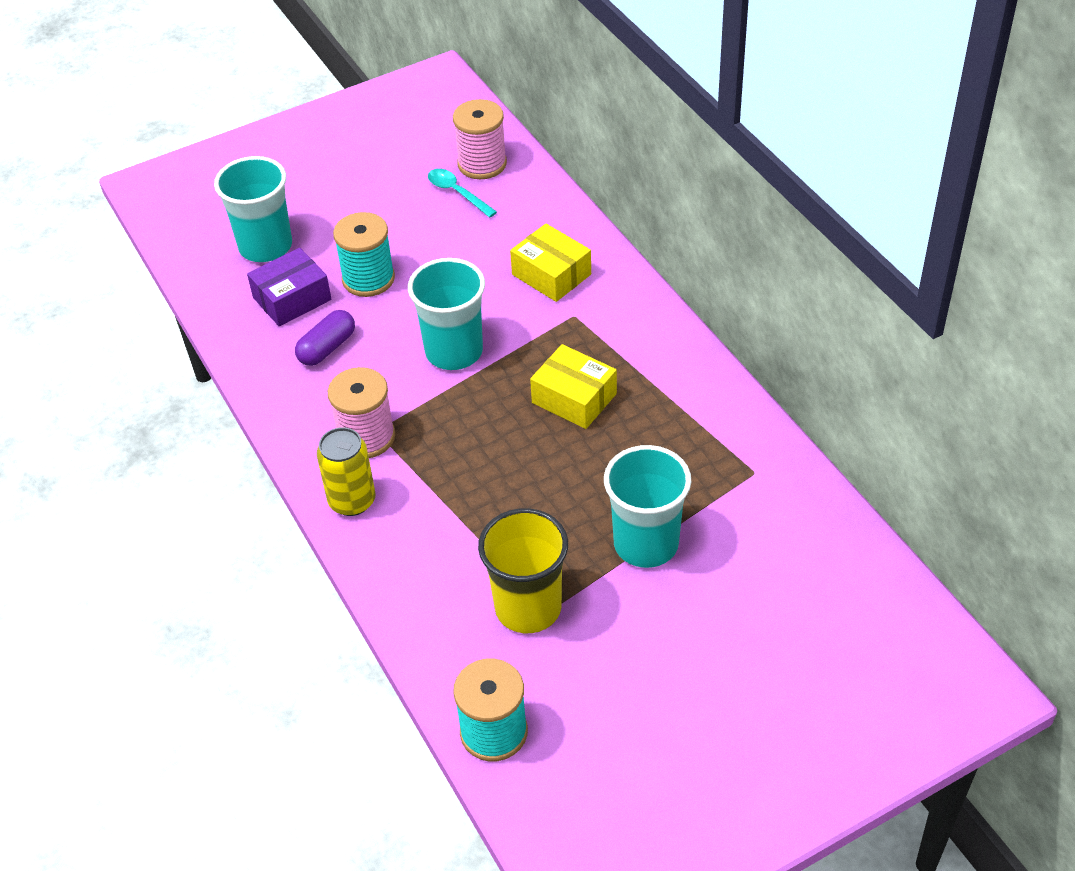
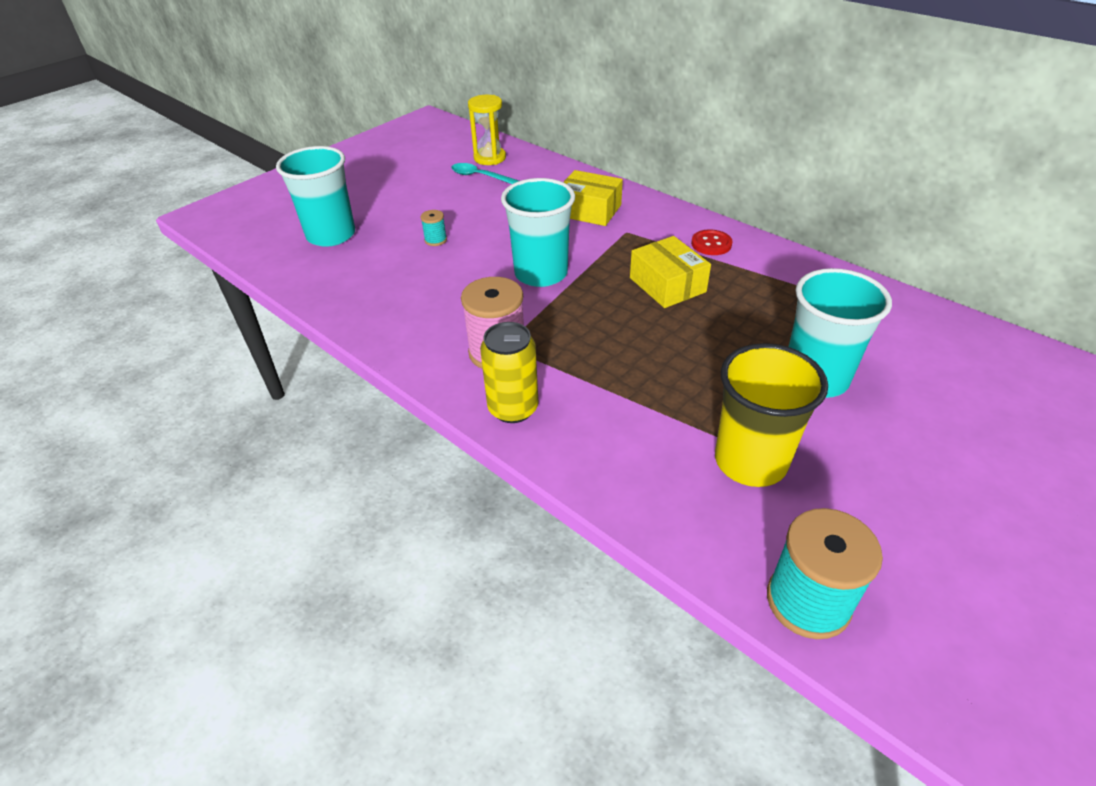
camera: 20 degrees left, 5 degrees down
purple box [247,248,331,326] -> none
purple capsule [295,310,355,366] -> none
turquoise spool [333,212,395,297] -> turquoise spool [420,210,447,246], size x0.47
pink spool [453,99,507,179] -> yellow hourglass [468,95,506,165]
yellow box [530,344,617,429] -> yellow box turned 45 degrees clockwise [630,236,711,308]
none -> red button [691,230,733,255]

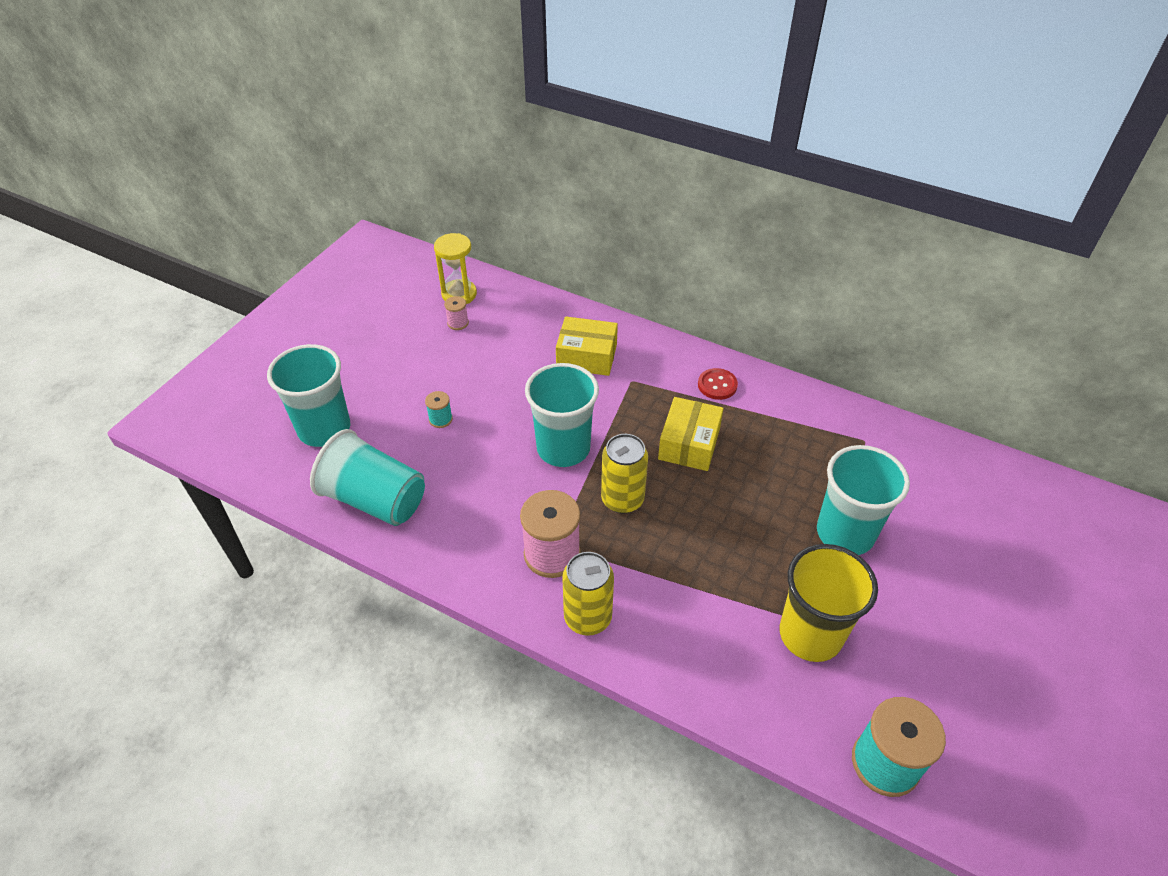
camera: 15 degrees left, 5 degrees up
turquoise spoon [451,163,519,184] -> pink spool [444,296,469,330]
yellow box [630,236,711,308] -> yellow box turned 60 degrees clockwise [658,397,723,471]
none -> turquoise cup [310,429,425,526]
none -> yellow can [601,434,648,513]

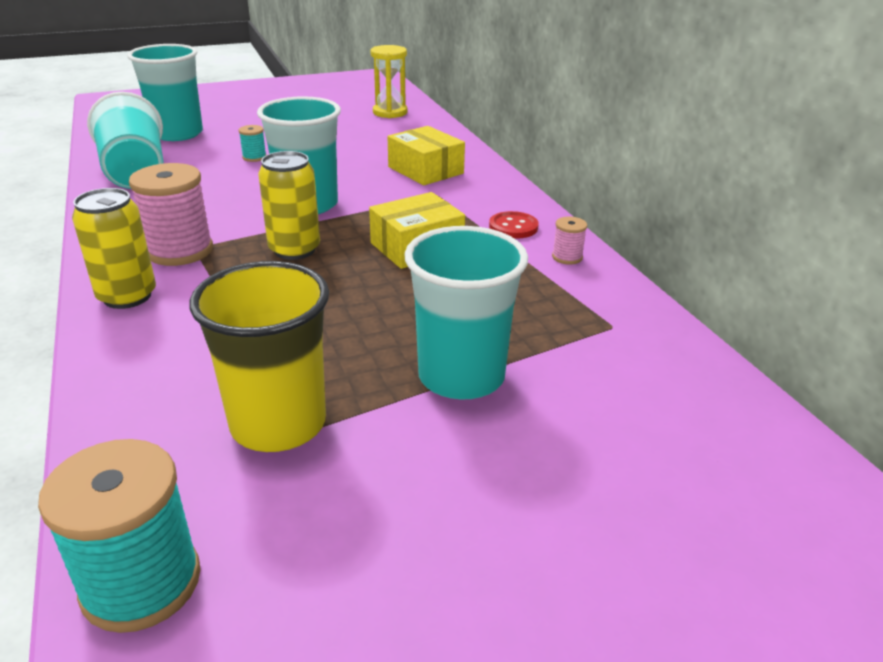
camera: 40 degrees right, 15 degrees down
pink spool [444,296,469,330] -> pink spool moved to [552,217,587,265]

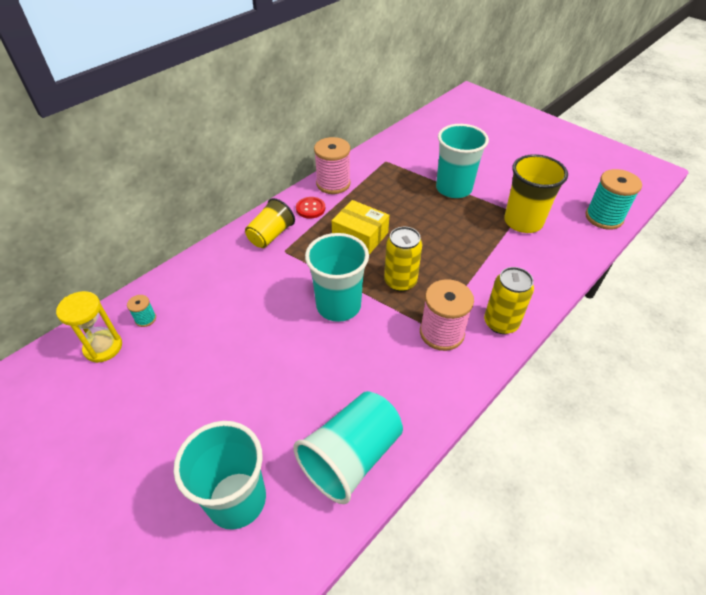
camera: 115 degrees left, 15 degrees up
turquoise spool [239,125,267,162] -> turquoise spool moved to [127,295,156,327]
yellow box [388,126,465,185] -> none
pink spool [552,217,587,265] -> pink spool [314,137,351,194], size x2.11
none -> yellow cup [245,198,295,248]

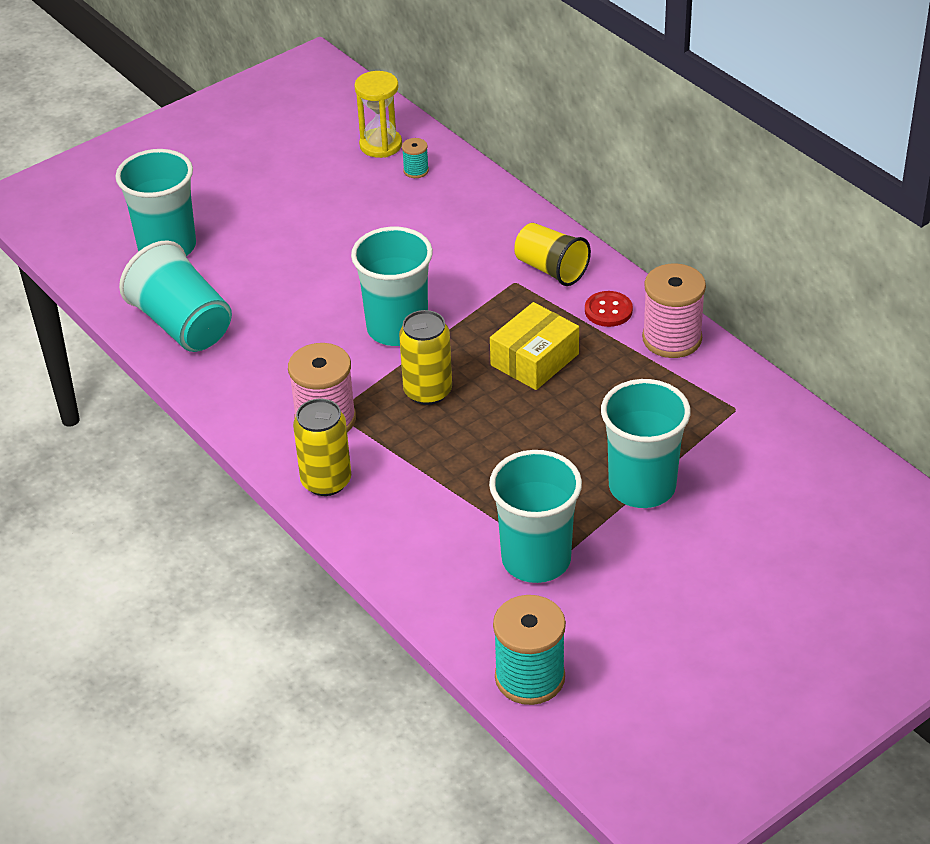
camera: 100 degrees right, 5 degrees down
yellow cup [504,154,568,233] -> turquoise cup [489,450,582,583]

